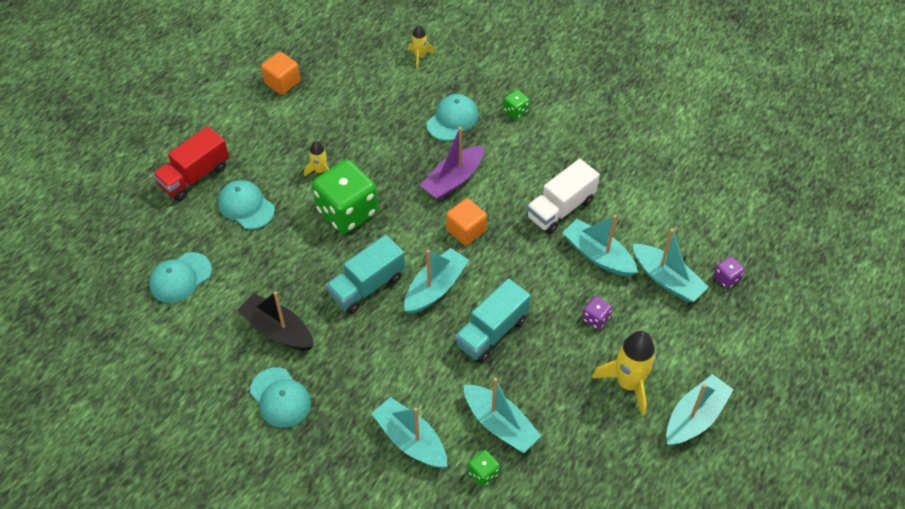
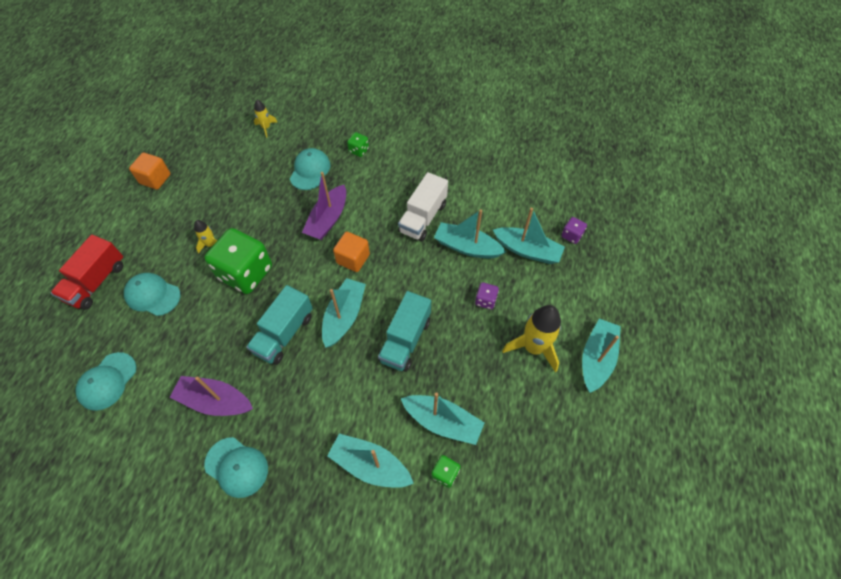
camera: 20 degrees left, 5 degrees up
black boat [238,291,314,350] -> purple boat [170,376,253,416]

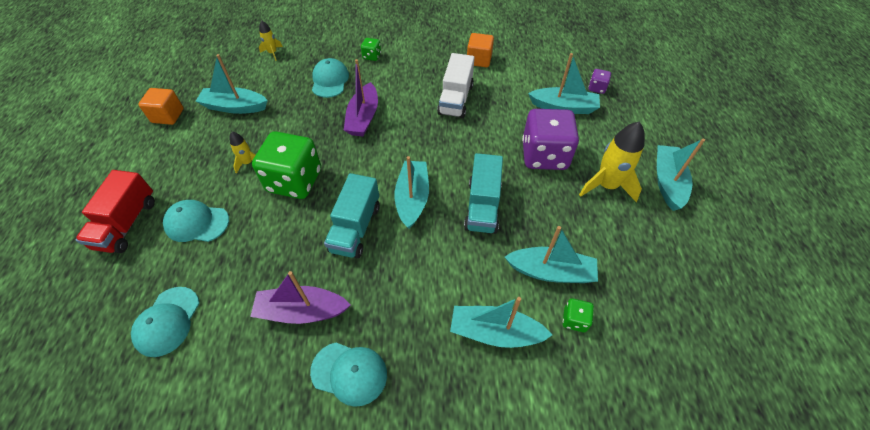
camera: 15 degrees left, 5 degrees down
orange cube [333,232,370,272] -> orange cube moved to [467,33,494,67]
turquoise boat [434,209,506,258] -> turquoise boat moved to [196,54,268,114]
purple dice [475,282,499,309] -> purple dice [522,109,579,170], size x2.33

